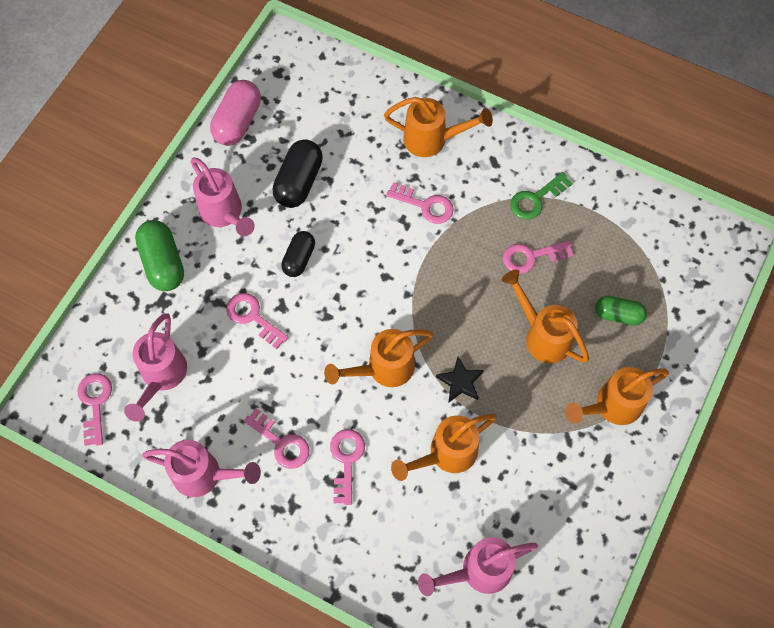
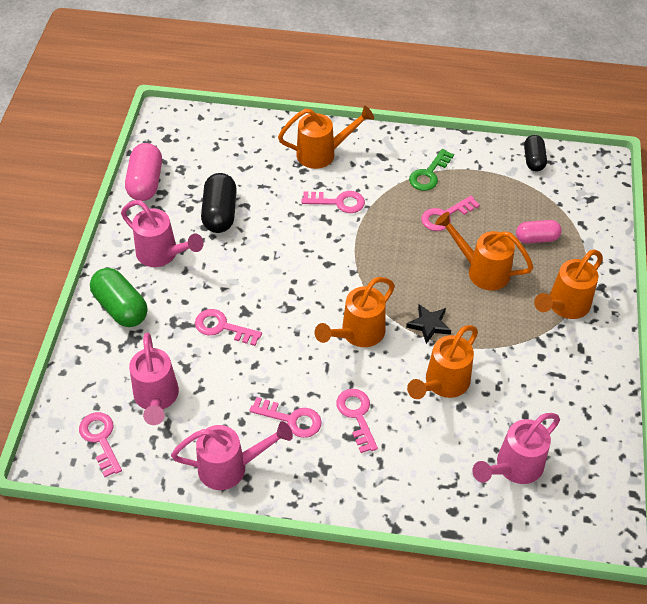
camera: 20 degrees left, 15 degrees down
black capsule [281,231,315,277] -> black capsule moved to [524,135,547,172]
green capsule [595,296,647,325] -> pink capsule [516,220,562,244]

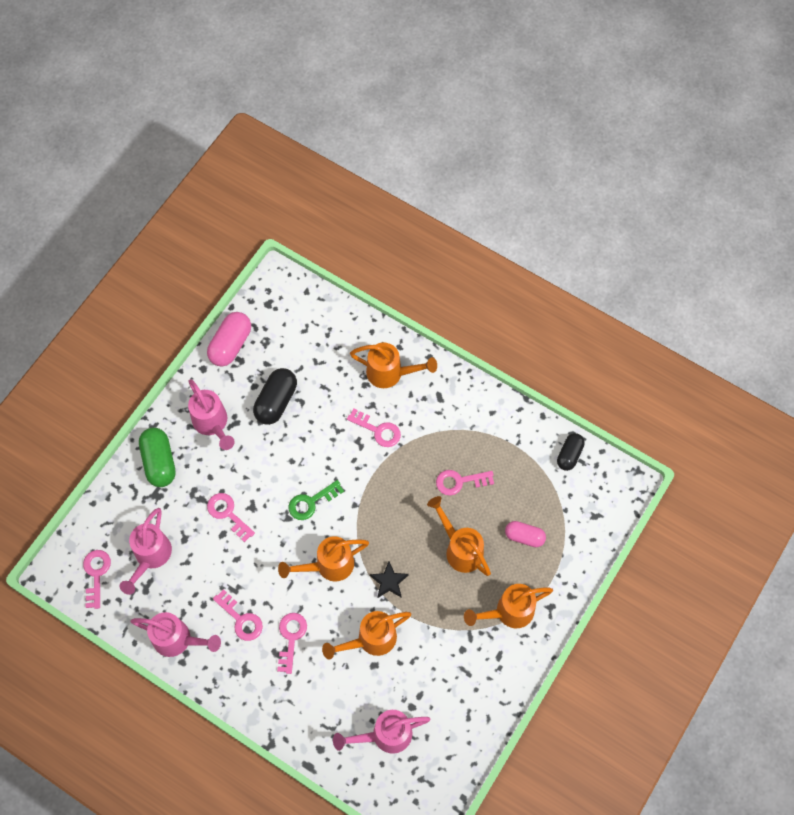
camera: 25 degrees right, 15 degrees up
green key [409,149,454,191] -> green key moved to [288,480,344,520]

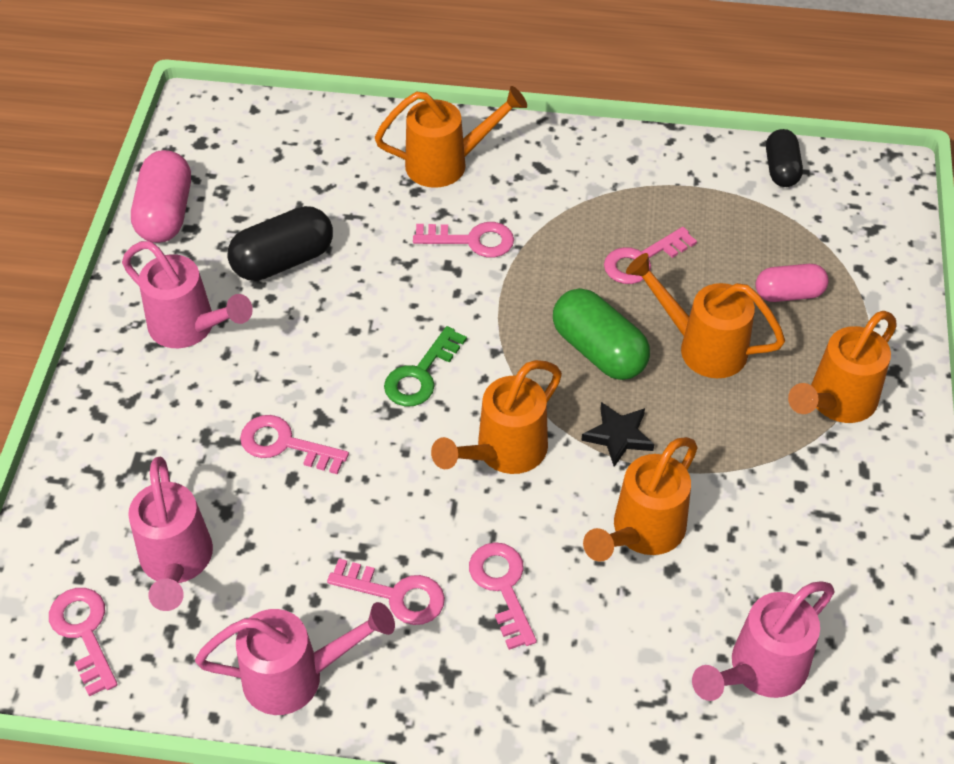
camera: 25 degrees left, 15 degrees down
green capsule [139,428,176,487] -> green capsule moved to [553,288,650,380]
black capsule [253,368,297,425] -> black capsule turned 60 degrees clockwise [228,206,333,281]

